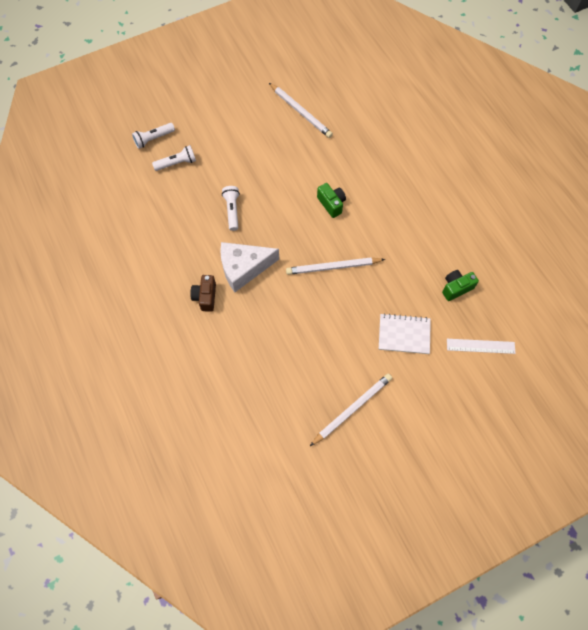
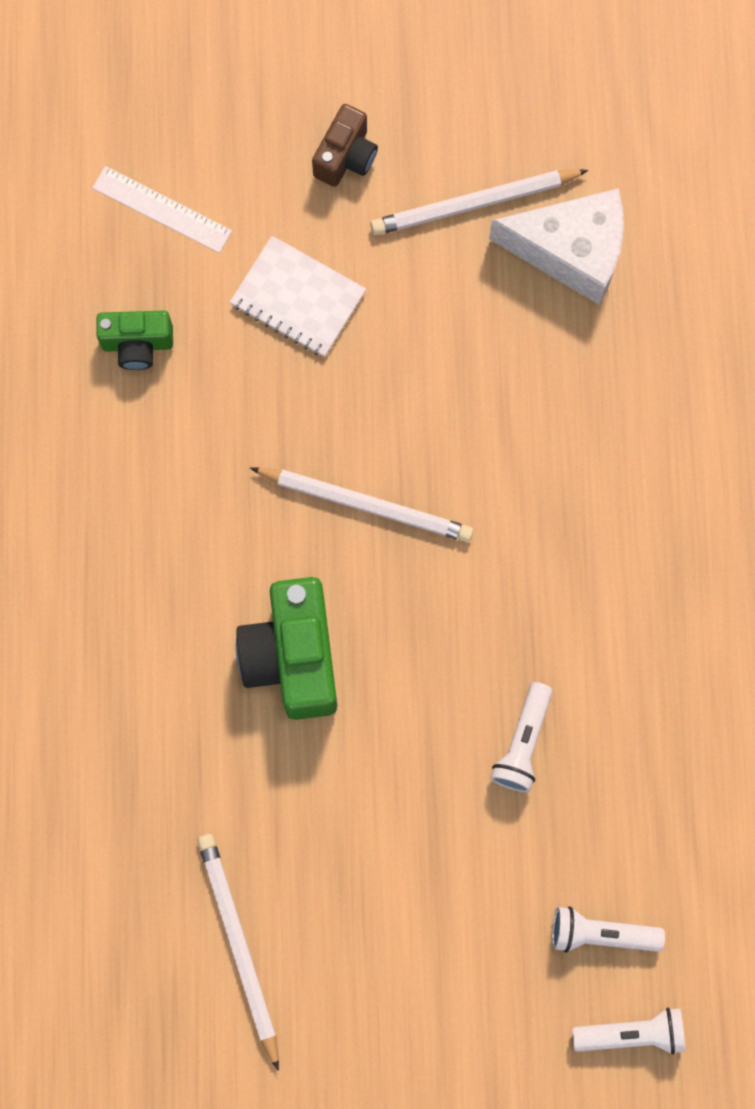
camera: 155 degrees left, 10 degrees up
brown camera [190,275,216,312] -> brown camera moved to [312,104,378,187]
white cheese [220,242,279,292] -> white cheese moved to [489,188,624,305]
green camera [317,183,346,218] -> green camera [236,577,337,720], size x1.74

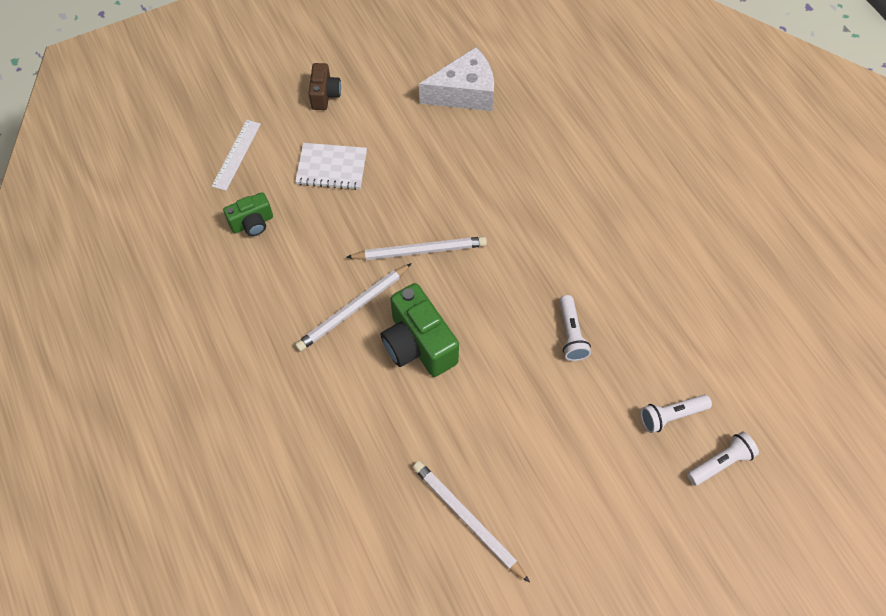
camera: 25 degrees left, 15 degrees down
white ruler [93,166,232,253] -> white ruler turned 75 degrees counterclockwise [212,120,261,191]
white pencil [370,169,589,235] -> white pencil moved to [295,263,412,352]

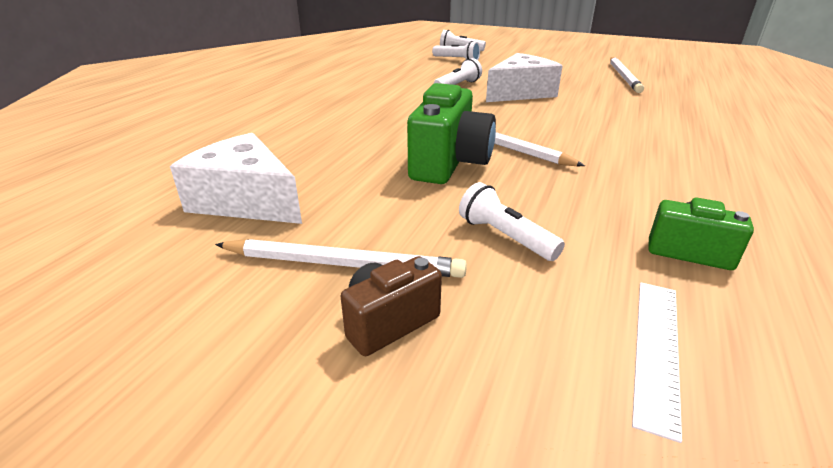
camera: 130 degrees left, 30 degrees down
white ruler [212,120,261,191] -> white ruler turned 45 degrees counterclockwise [632,283,682,443]
white notebook [295,143,367,190] -> white flashlight [459,182,565,261]
white pencil [295,263,412,352] -> white pencil moved to [215,239,467,278]
green camera [381,283,459,377] -> green camera moved to [407,83,496,184]
none -> white cheese [486,53,562,102]

